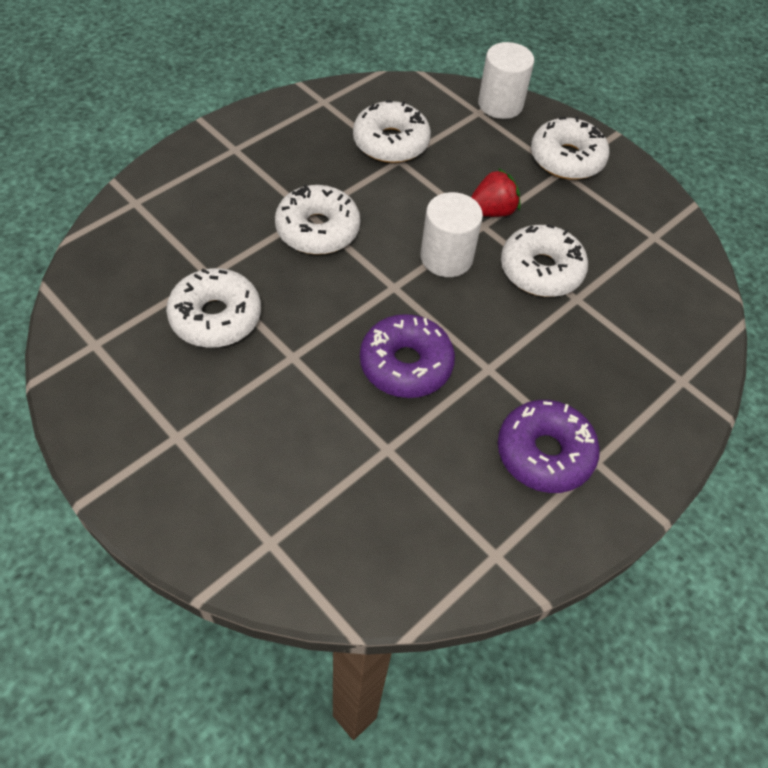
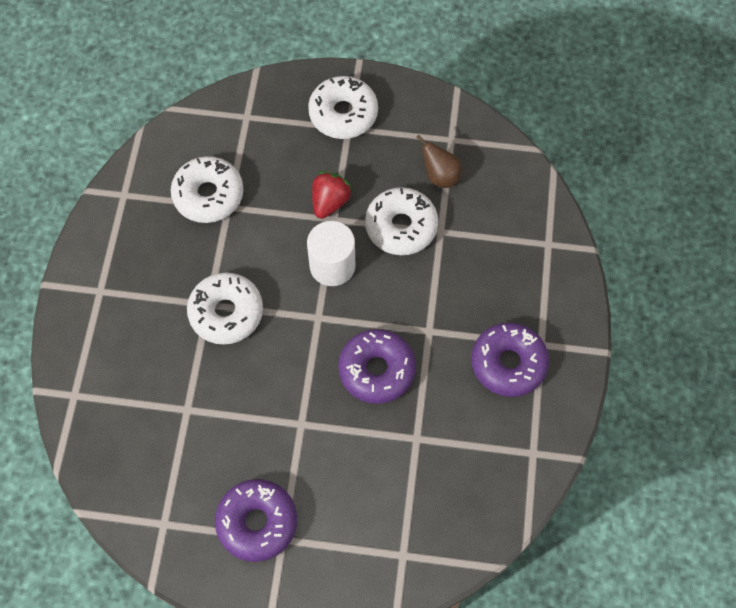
camera: 35 degrees left, 10 degrees up
white donut [166,268,261,348] -> none
white cylinder [478,42,534,119] -> none
none -> purple donut [215,479,297,562]
none -> brown pear [416,135,462,188]

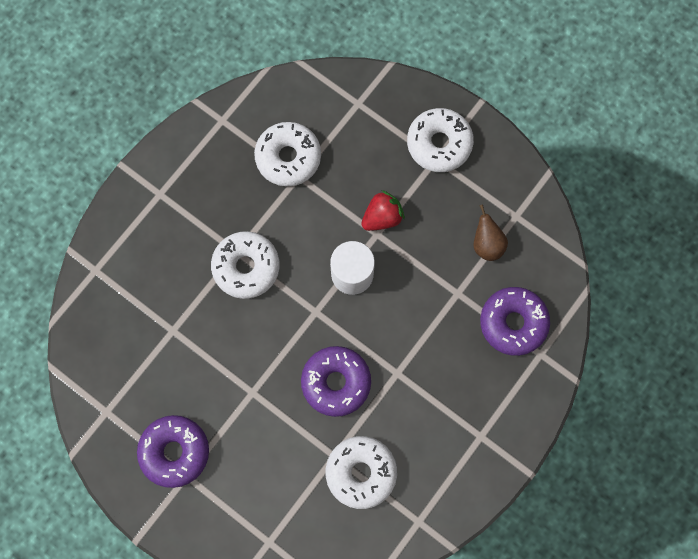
camera: 30 degrees right, 10 degrees up
white donut [365,187,438,255] -> white donut moved to [326,436,397,509]
purple donut [471,323,549,397] -> purple donut moved to [480,287,550,356]

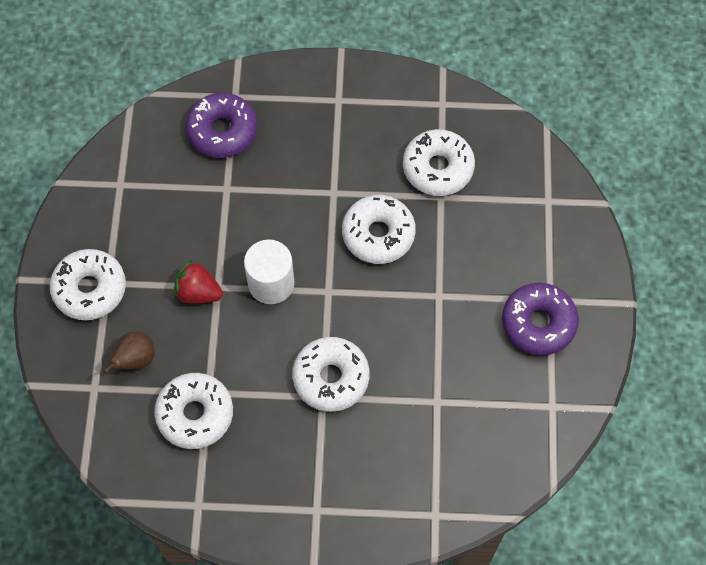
camera: 125 degrees left, 10 degrees down
purple donut [301,346,371,417] -> white donut [342,195,416,264]
brown pear [474,204,508,261] -> brown pear moved to [104,332,154,374]

